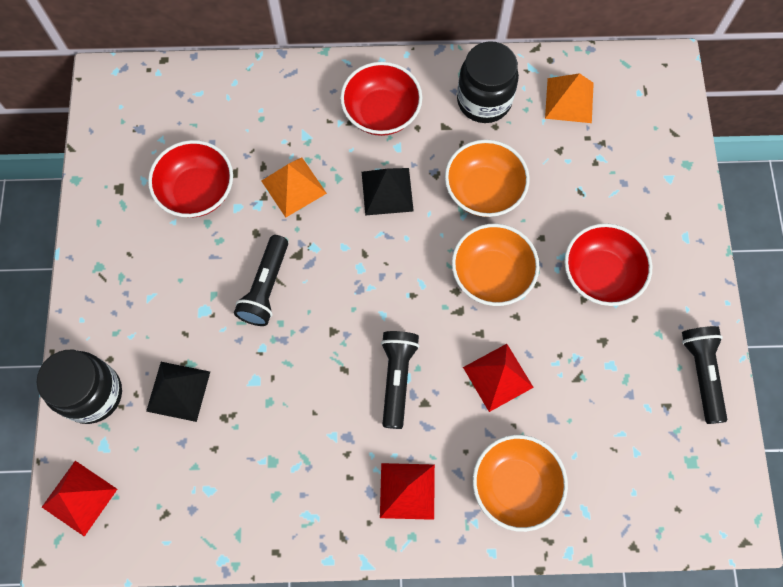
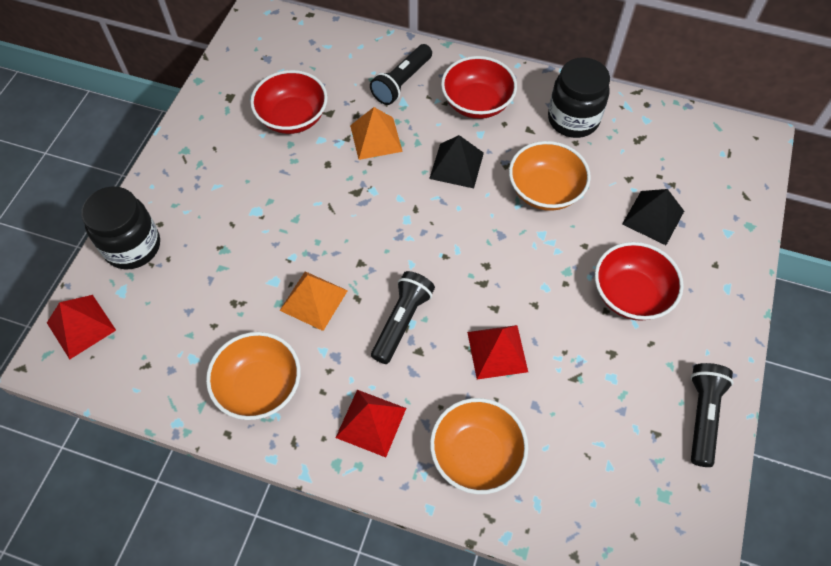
camera: 20 degrees right, 10 degrees down
black pyramid [146,362,210,422] -> black pyramid moved to [622,189,684,245]
black flashlight [234,235,288,326] -> black flashlight moved to [370,44,432,105]
orange bowl [452,224,539,306] -> orange bowl moved to [206,332,300,420]
orange pyramid [545,73,594,123] -> orange pyramid moved to [280,271,348,331]

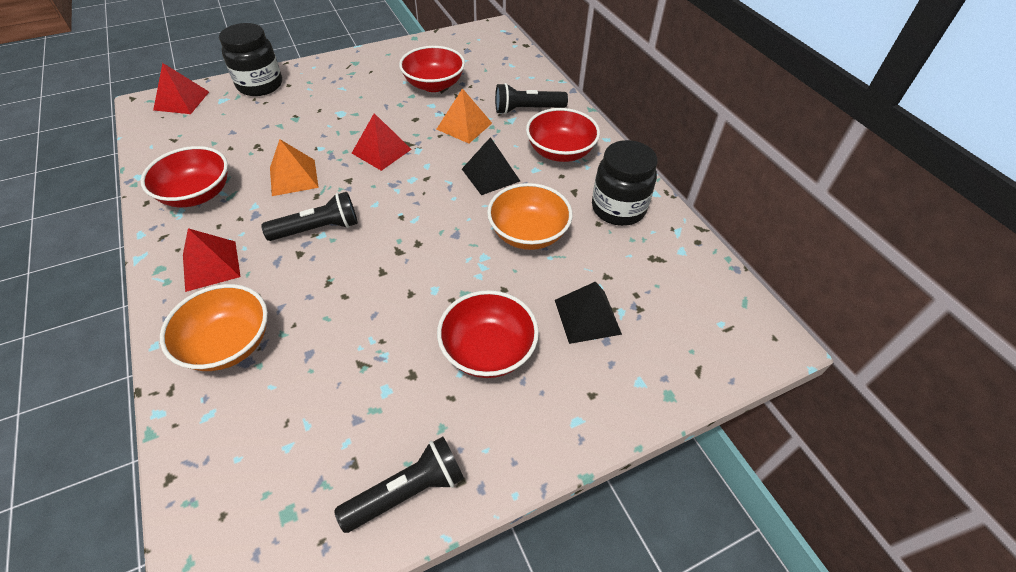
camera: 45 degrees right, 10 degrees down
orange bowl [206,332,300,420] -> red bowl [141,146,228,207]
red pyramid [467,325,528,379] -> red pyramid moved to [352,113,412,171]

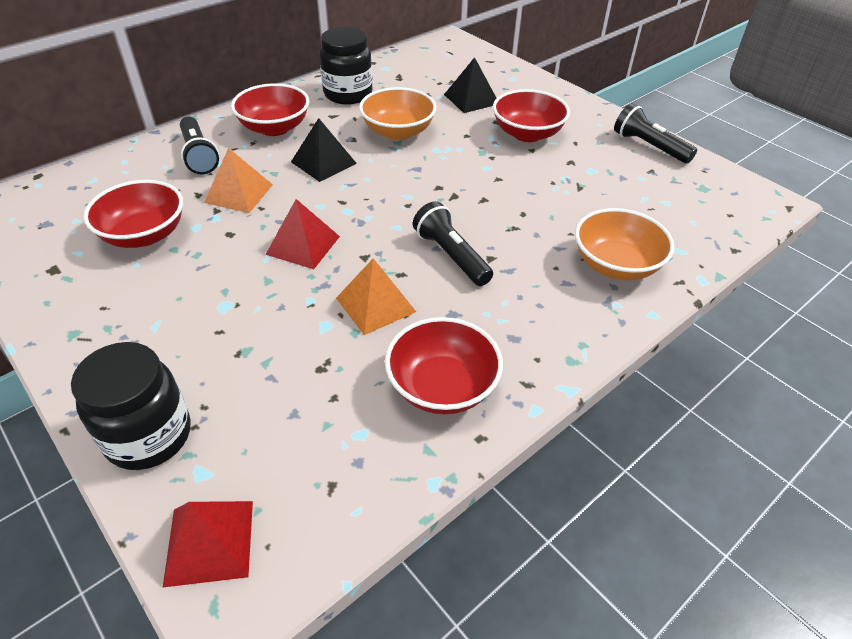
camera: 105 degrees left, 5 degrees down
red pyramid [183,228,241,292] -> none

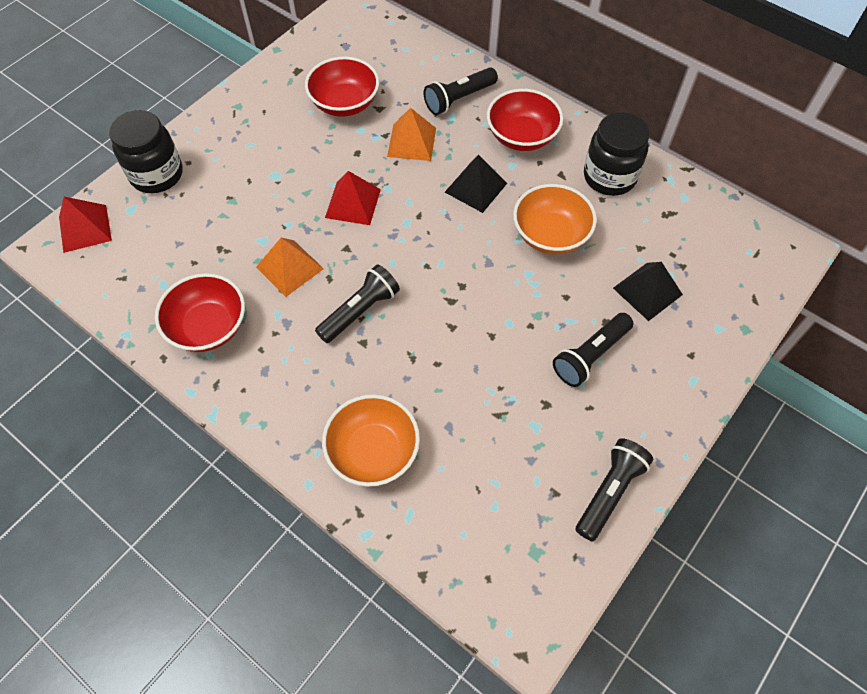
camera: 80 degrees right, 15 degrees up
red bowl [493,89,570,142] -> black flashlight [553,313,633,387]

